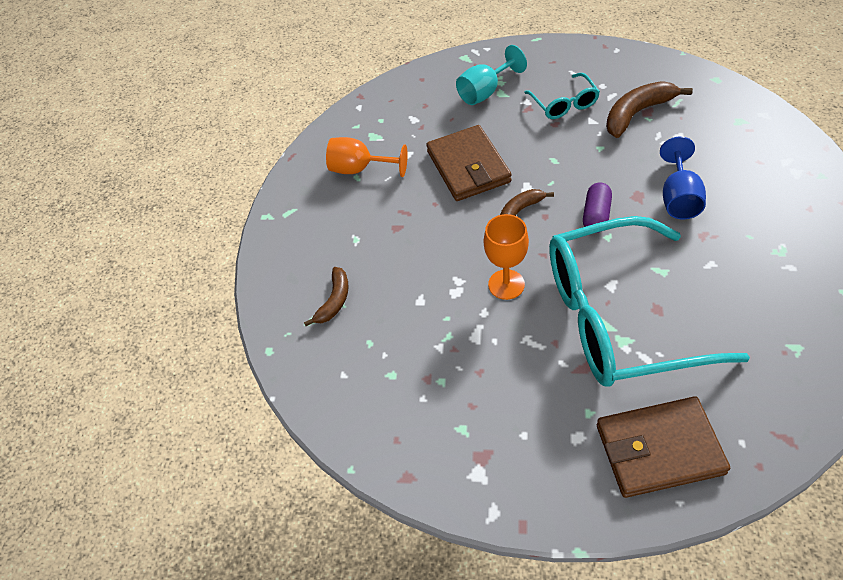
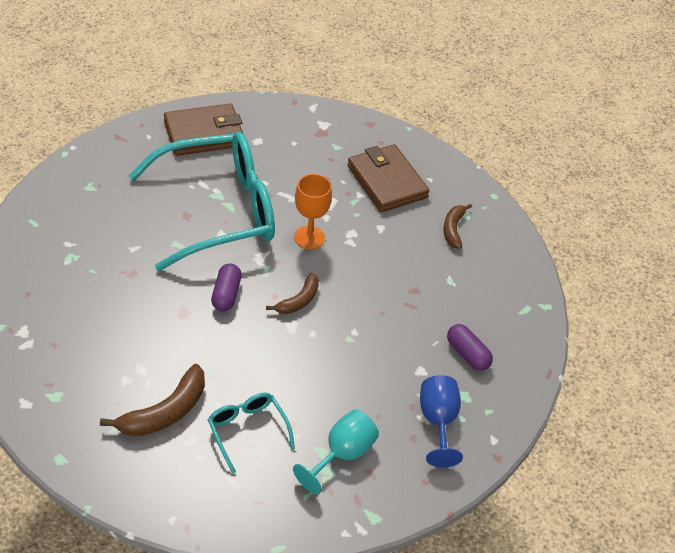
camera: 160 degrees right, 5 degrees down
orange goblet [326,137,408,177] -> purple capsule [447,324,493,371]
brown wallet [426,125,512,201] -> brown wallet moved to [347,144,430,212]
blue goblet [660,137,706,219] -> blue goblet moved to [420,375,463,467]

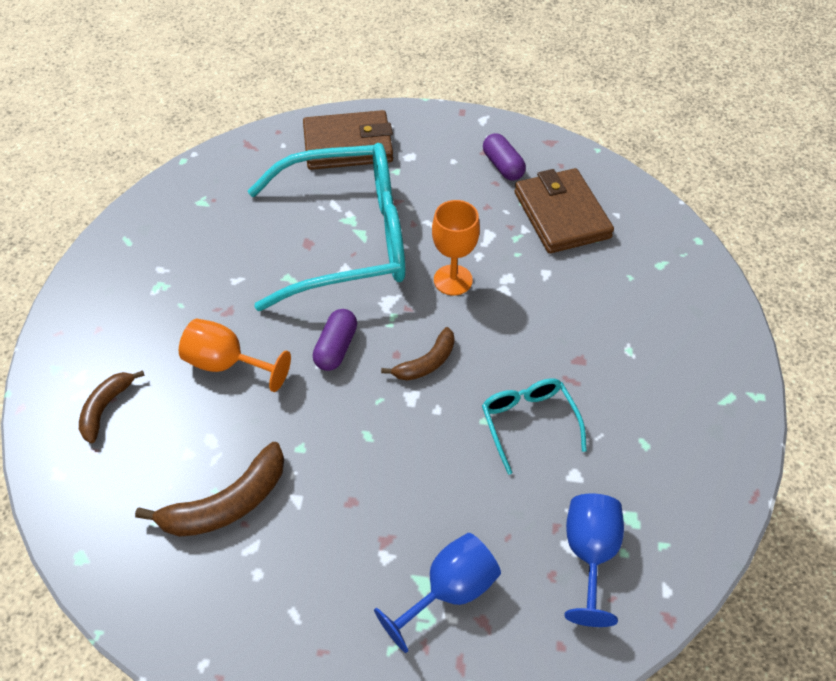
camera: 15 degrees right, 5 degrees up
turquoise glasses [208,393,295,473] -> turquoise glasses moved to [482,378,587,475]
turquoise goblet [293,409,379,494] -> blue goblet [374,533,501,653]
brown banana [443,204,472,249] -> brown banana moved to [79,370,145,443]
purple capsule [447,324,493,371] -> purple capsule moved to [483,133,526,181]
none -> orange goblet [179,319,291,392]

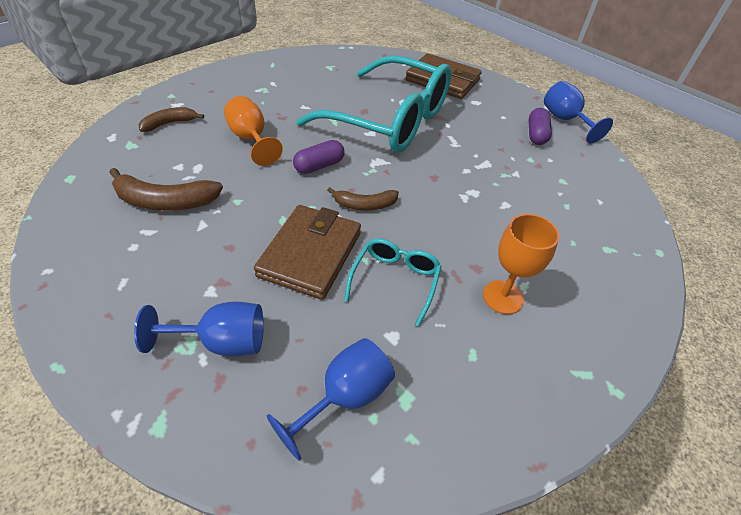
camera: 35 degrees right, 5 degrees down
orange goblet [432,200,480,295] -> orange goblet moved to [483,214,559,314]
brown wallet [514,168,614,253] -> brown wallet moved to [254,205,361,300]
none -> blue goblet [544,81,613,144]

